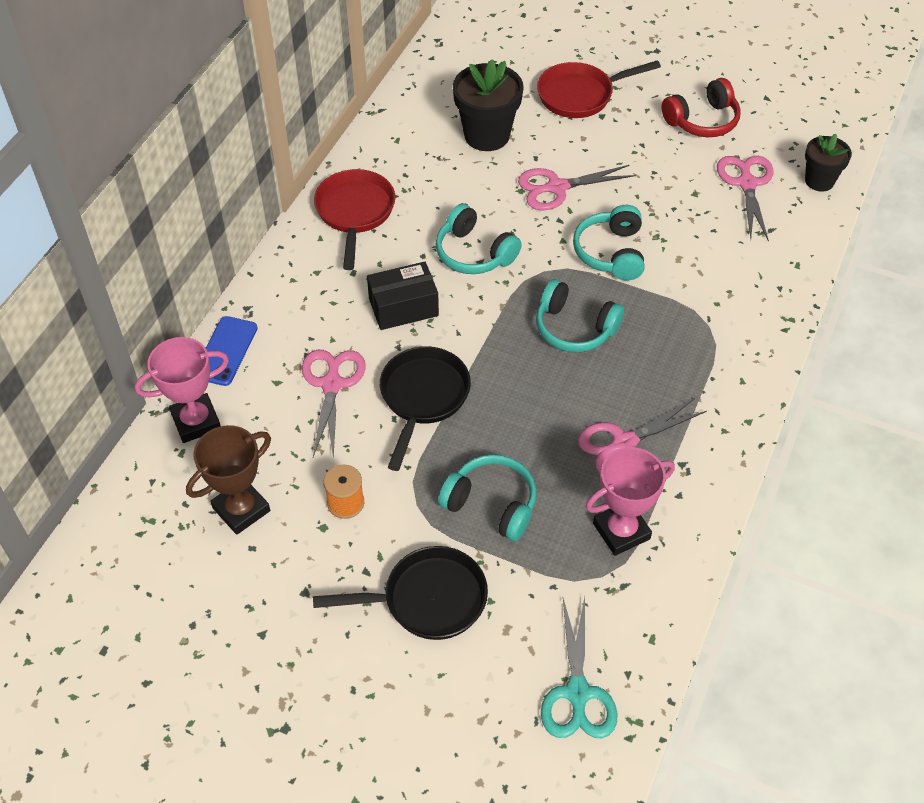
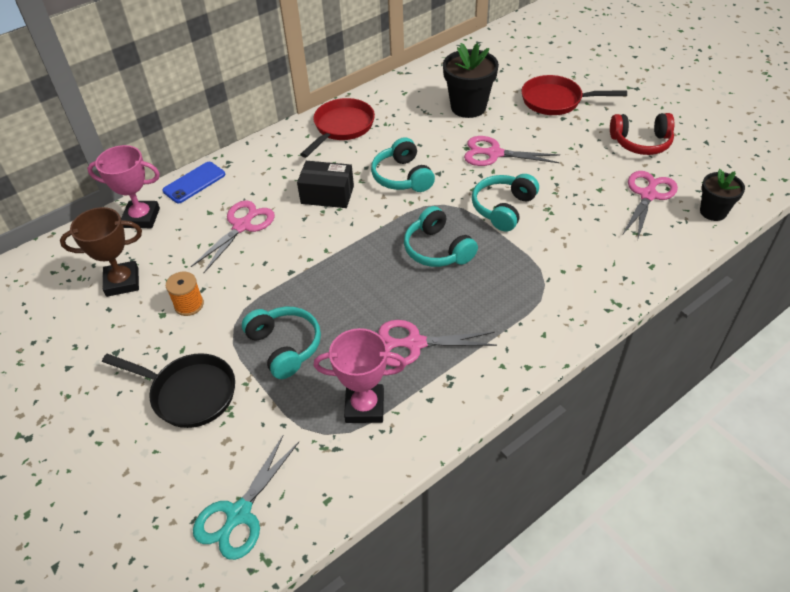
camera: 30 degrees right, 5 degrees down
black pan [380,346,471,471] -> none

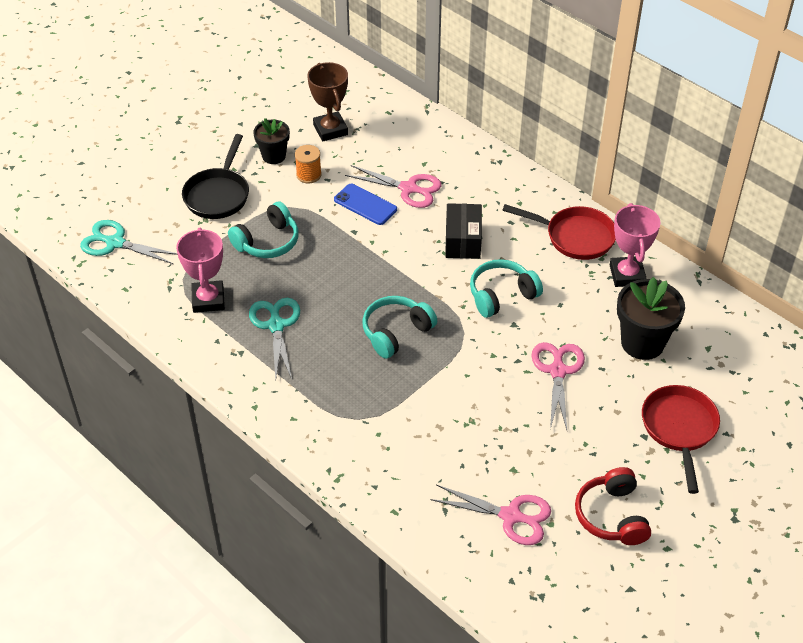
camera: 80 degrees right, 0 degrees up
pink trophy [87,145,160,228] -> pink trophy moved to [610,203,660,287]
blue phone [162,162,225,203] -> blue phone moved to [334,184,397,225]
pink scissors [378,320,497,367] -> turquoise scissors [249,298,300,379]
turquoise headphones [472,174,539,232] -> none
black flower pot [700,169,745,221] -> black flower pot moved to [253,118,290,164]

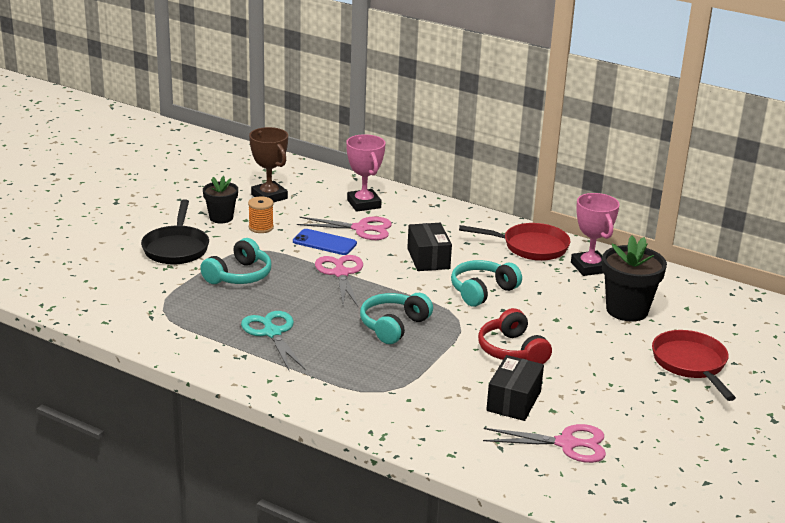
camera: 15 degrees left, 20 degrees down
turquoise scissors [80,220,178,264] -> none
pink trophy [176,228,225,313] -> pink trophy moved to [346,134,386,212]
pink scissors [532,342,585,430] -> pink scissors moved to [315,255,363,308]
red headphones [575,467,651,545] -> red headphones moved to [478,308,552,364]
none -> black box [486,355,544,421]

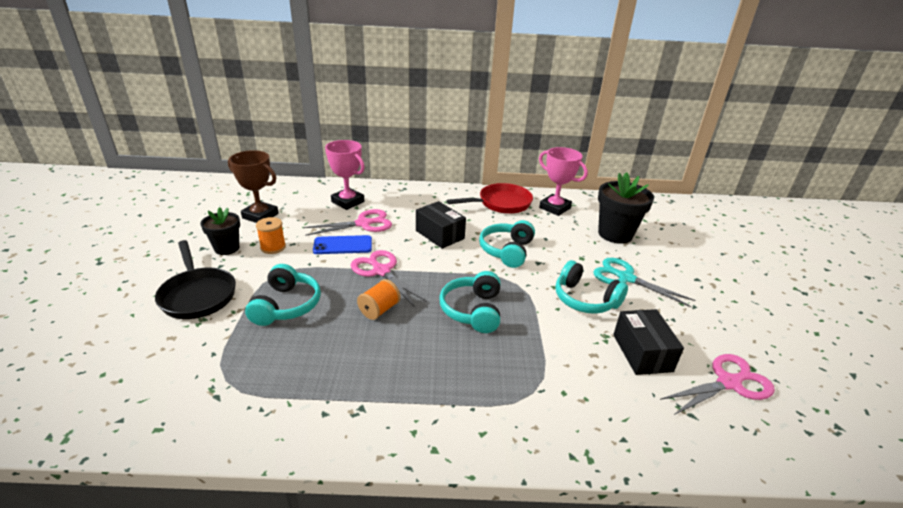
camera: 30 degrees left, 5 degrees up
turquoise scissors [241,311,305,370] -> turquoise scissors moved to [594,258,695,307]
red headphones [478,308,552,364] -> turquoise headphones [555,260,628,314]
red pan [652,330,736,401] -> none
none -> orange spool [357,279,401,320]

